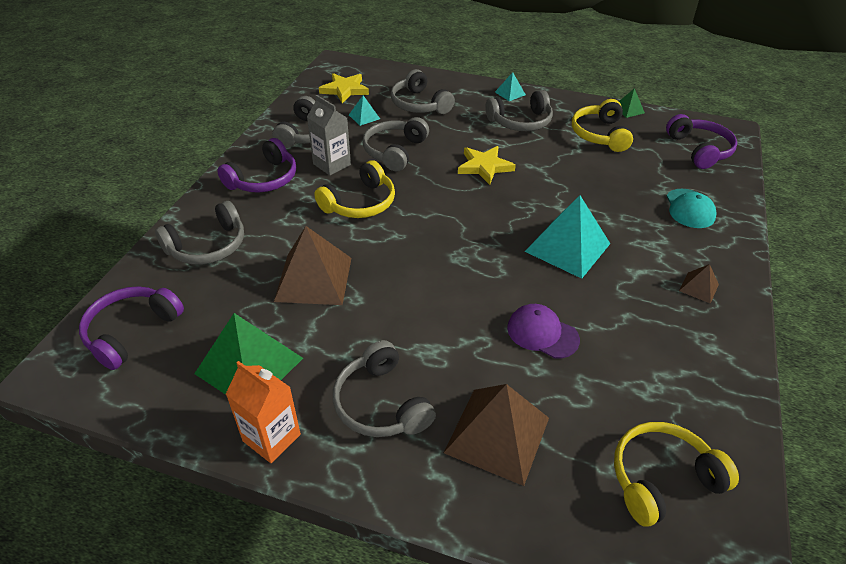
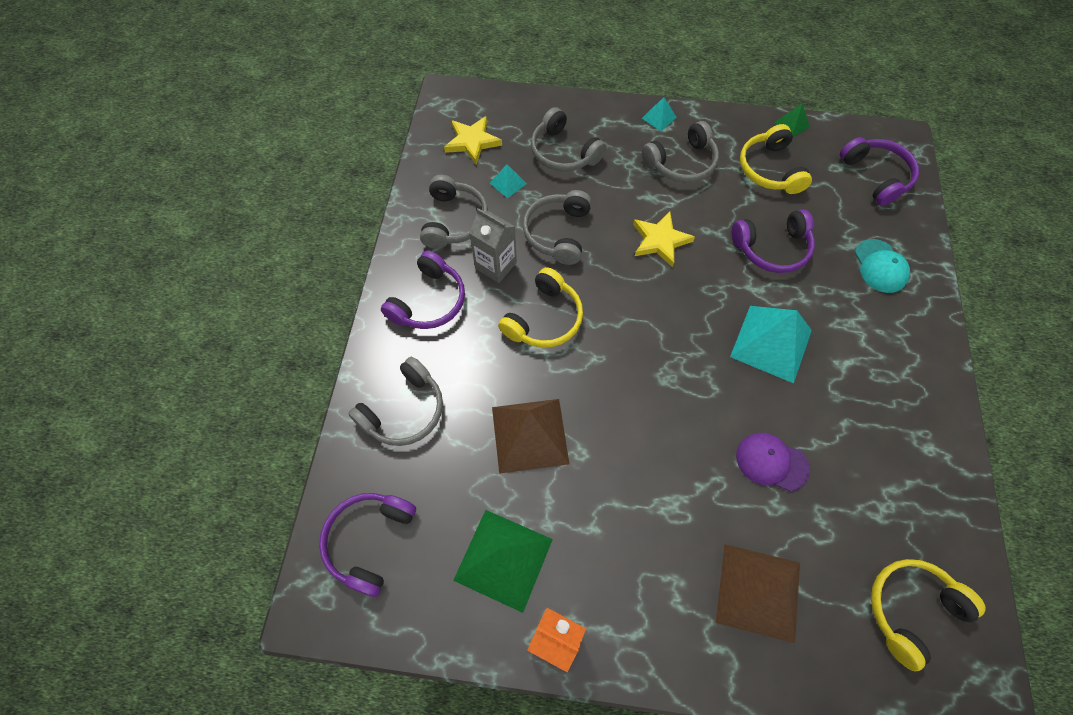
camera: 10 degrees left, 20 degrees up
grey headphones [333,340,436,437] -> none
brown pyramid [679,264,719,304] -> none
none -> purple headphones [732,210,815,273]

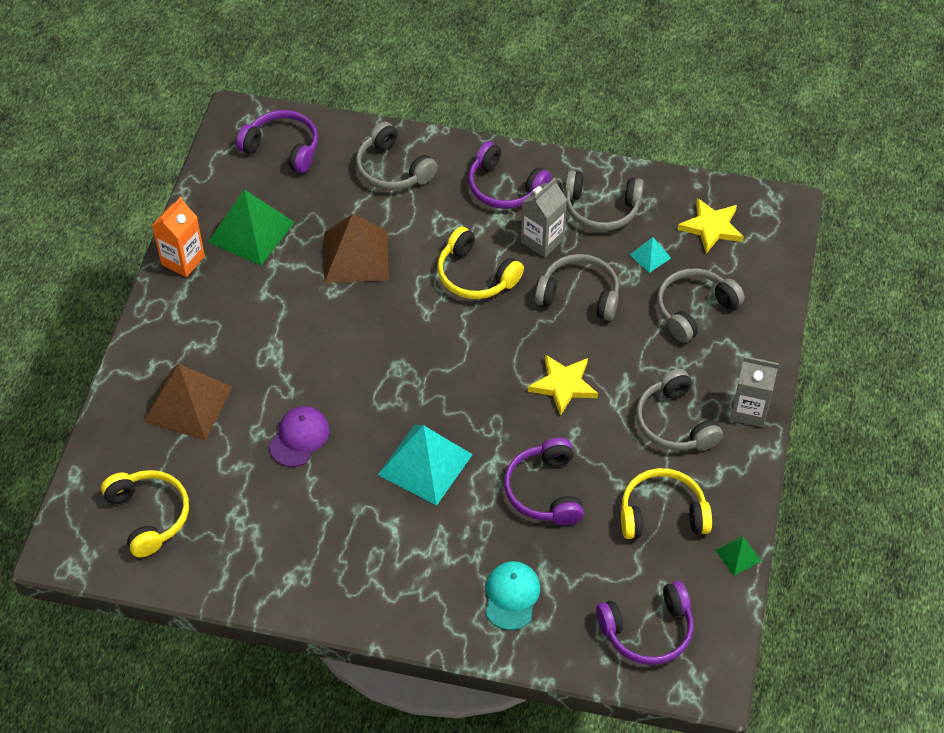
camera: 95 degrees right, 10 degrees down
turquoise pyramid [642,97,677,131] -> grey carton [730,356,779,427]
turquoise cap [855,239,910,293] -> turquoise cap turned 105 degrees clockwise [486,561,540,630]

